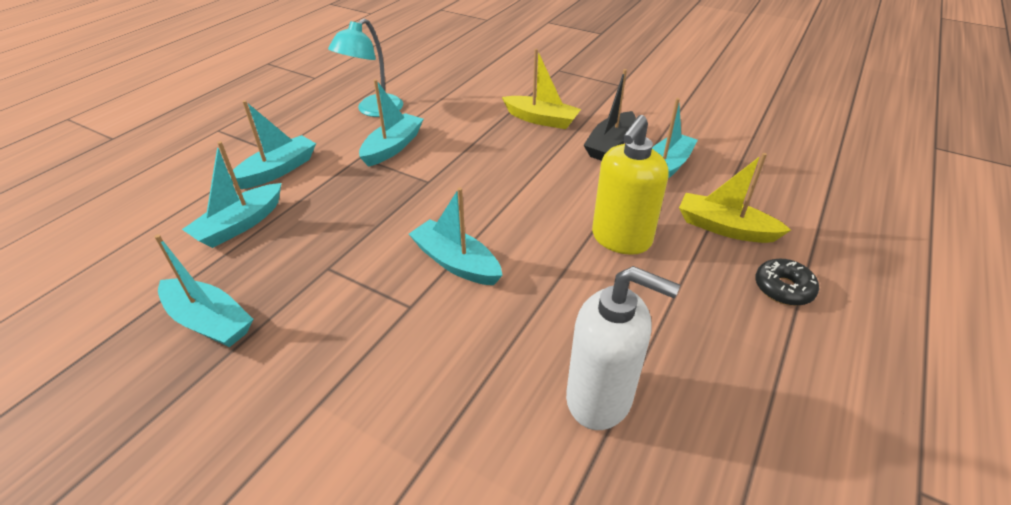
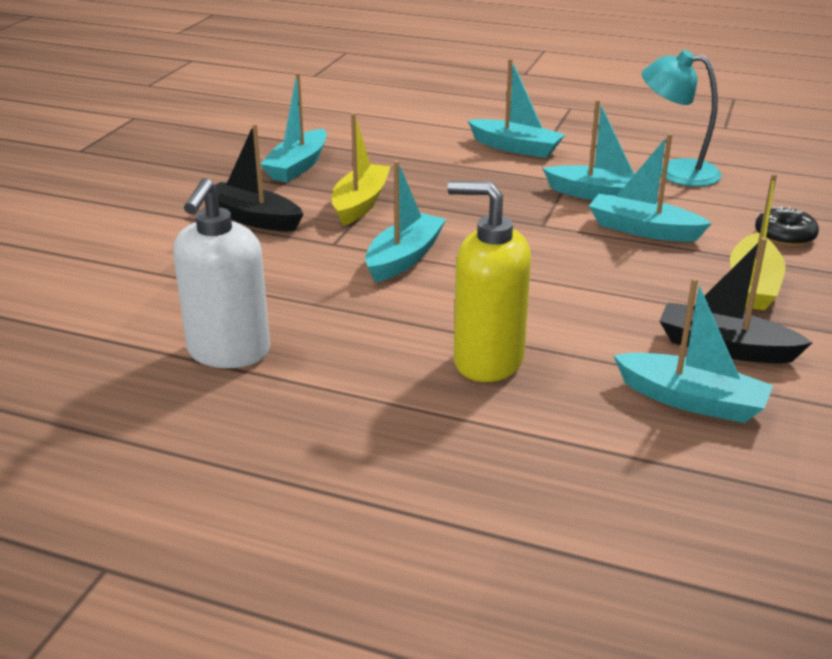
camera: 80 degrees right, 10 degrees down
turquoise boat [182,141,281,248] -> turquoise boat moved to [589,133,712,242]
yellow boat [679,153,791,243] -> yellow boat moved to [332,113,391,226]
black donut [755,259,819,306] -> black donut moved to [755,206,819,246]
none -> black boat [215,124,303,231]

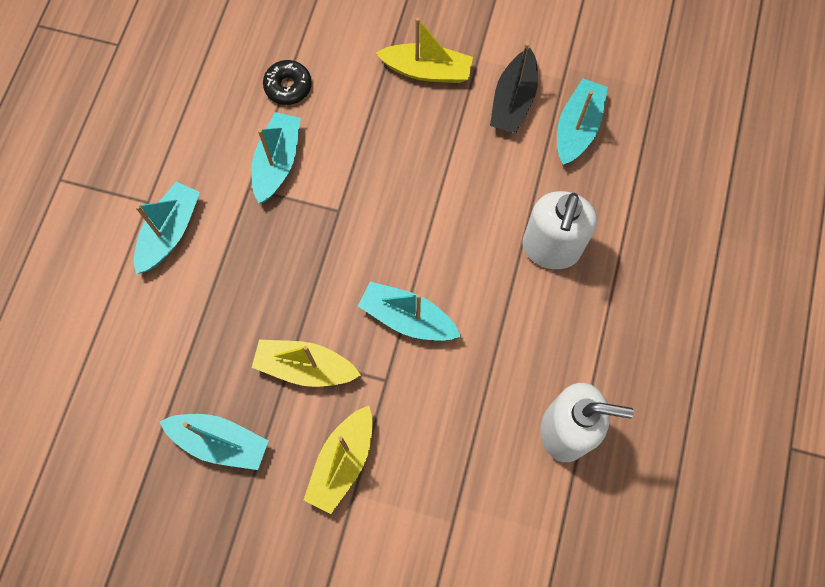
camera: 95 degrees left, 40 degrees up
black boat [215,124,303,231] -> yellow boat [304,406,373,514]
yellow soap dispenser [447,181,531,382] -> white soap dispenser [522,191,597,269]
turquoise boat [589,133,712,242] -> none
turquoise lamp [642,50,722,186] -> none
black donut [755,206,819,246] -> black donut moved to [263,60,312,105]

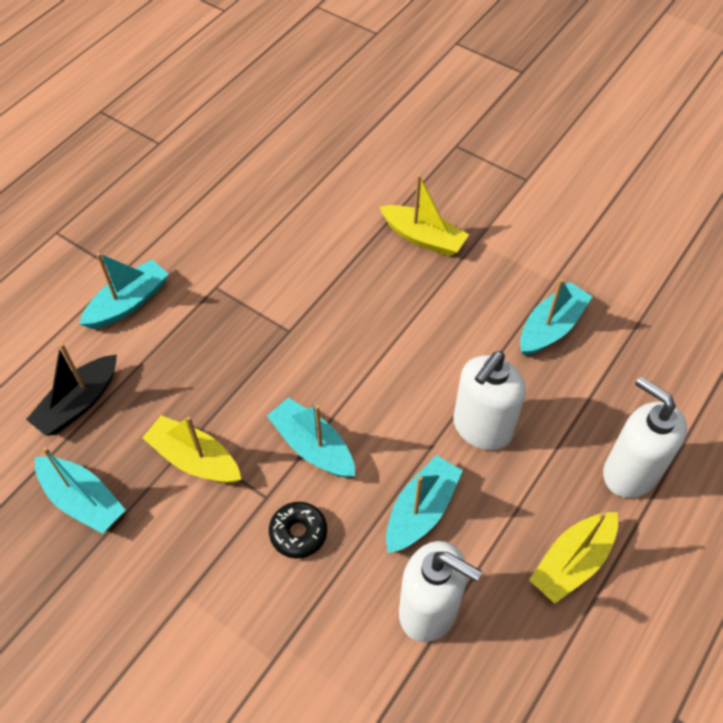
camera: 20 degrees right, 15 degrees down
turquoise boat [251,112,301,204] -> turquoise boat moved to [386,455,463,553]
black donut [263,60,312,105] -> black donut moved to [269,502,327,559]
yellow boat [304,406,373,514] -> yellow boat moved to [529,511,618,604]
black boat [490,42,538,133] -> black boat moved to [26,343,117,436]
none -> white soap dispenser [603,377,687,498]

